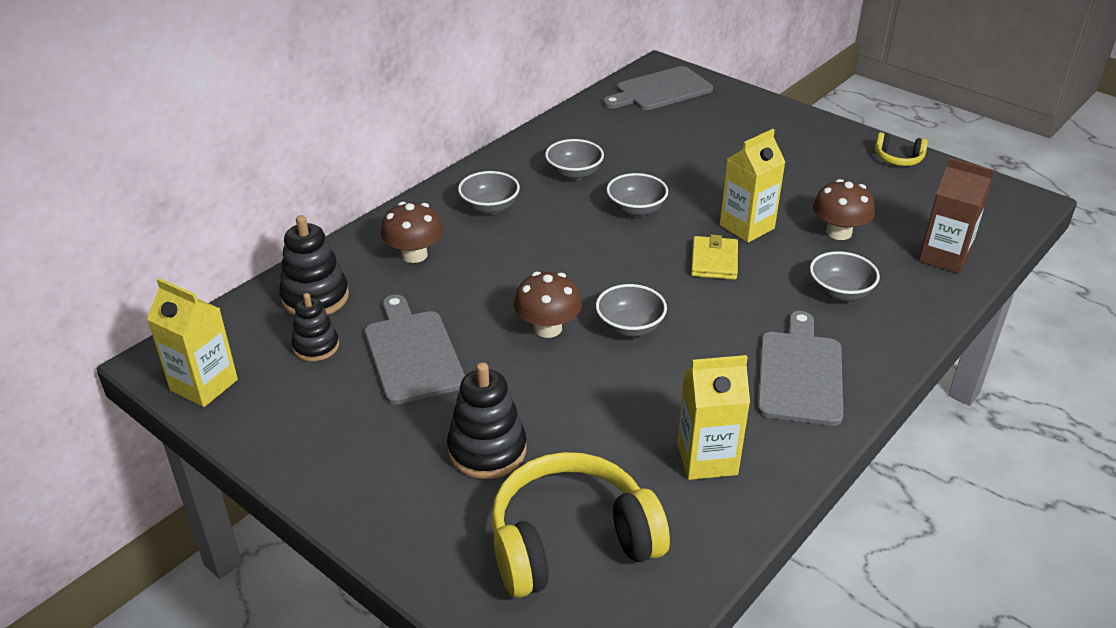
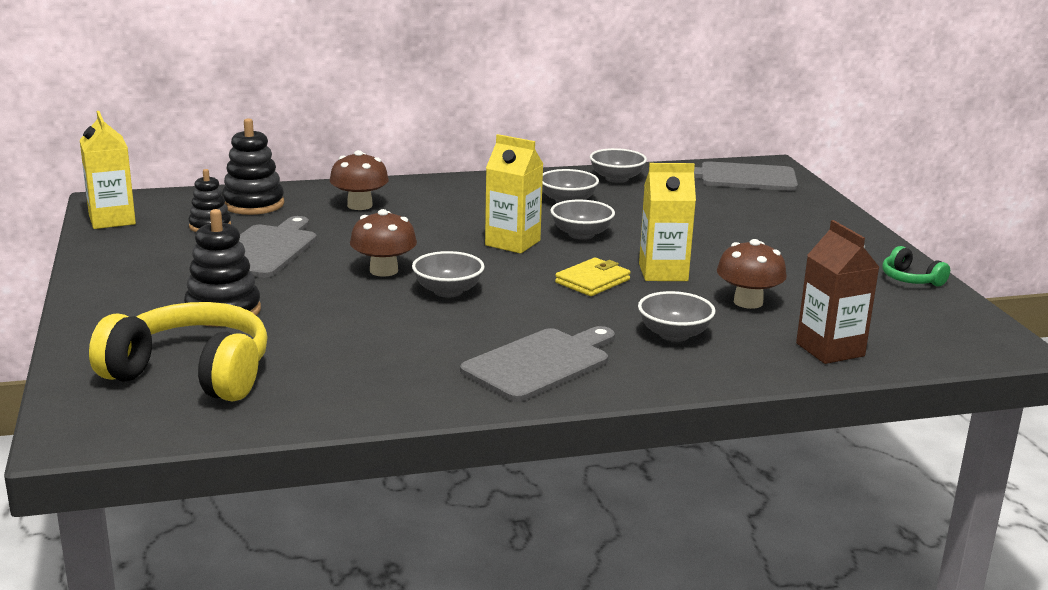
camera: 35 degrees right, 15 degrees down
grey bowl [458,171,520,215] -> grey bowl moved to [590,148,647,183]
yellow carton [677,355,750,480] -> yellow carton moved to [485,134,543,254]
yellow headphones [875,132,928,166] -> green headphones [883,246,950,287]

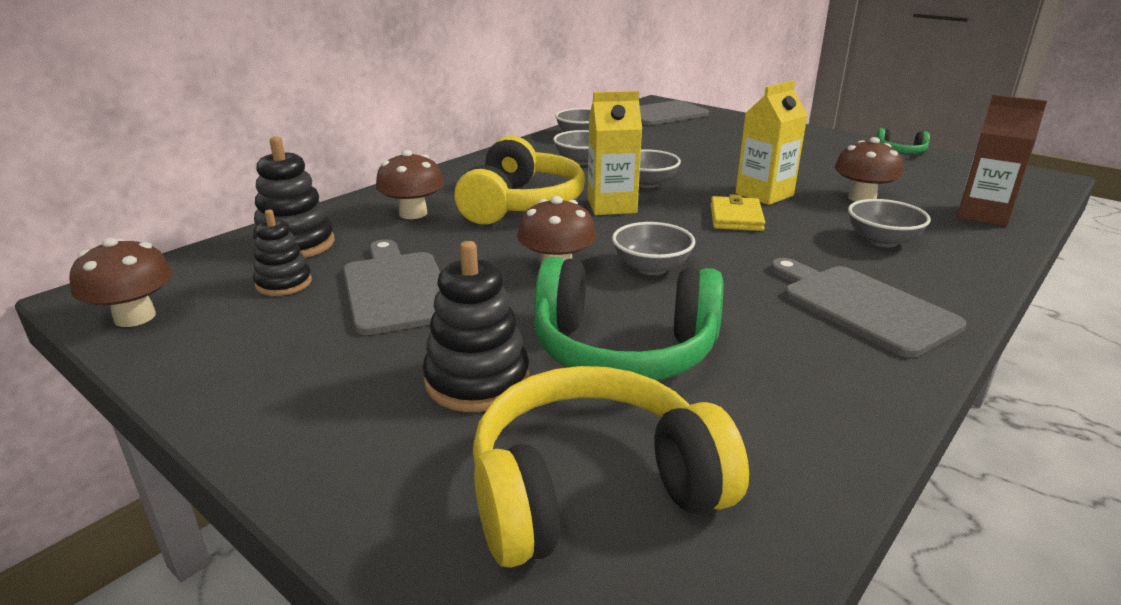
camera: 35 degrees left, 5 degrees up
yellow carton [80,111,136,229] -> brown mushroom [70,237,173,327]
grey cutting board [460,326,615,402] -> grey cutting board turned 45 degrees counterclockwise [770,258,966,358]
none -> yellow headphones [454,136,585,224]
none -> green headphones [534,257,723,380]

